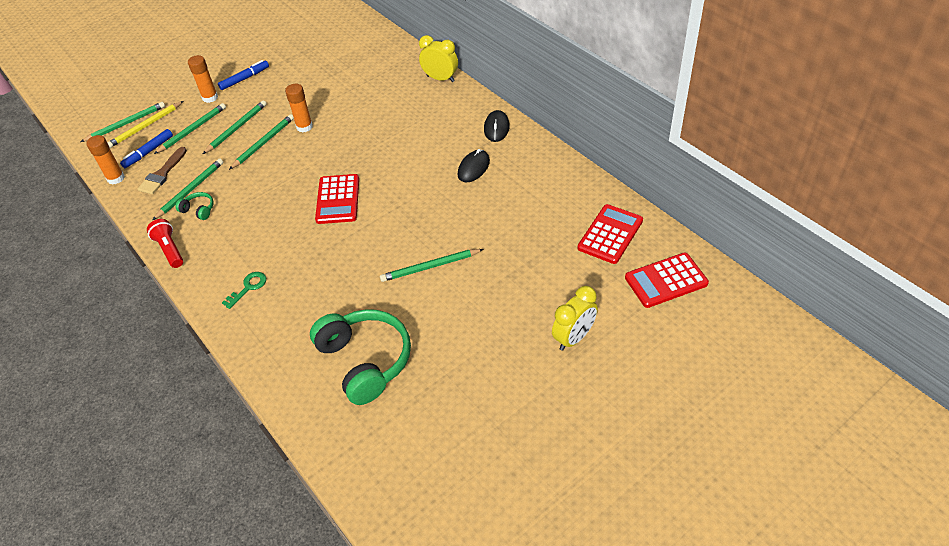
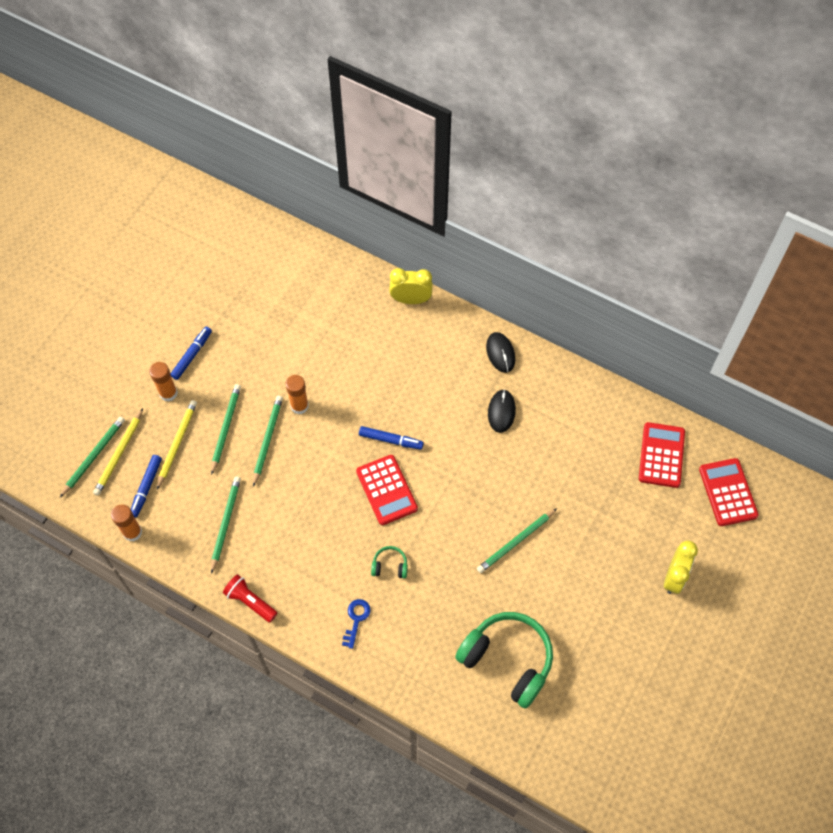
camera: 25 degrees left, 15 degrees up
brown brush [138,147,187,194] -> none
green pencil [154,103,226,154] -> yellow pencil [157,400,197,489]
green headphones [175,192,214,220] -> green headphones moved to [371,546,408,579]
green key [222,272,266,309] -> blue key [342,599,371,649]
red calculator [625,253,709,308] -> red calculator turned 120 degrees clockwise [699,458,759,526]
none -> blue marker [359,426,424,450]

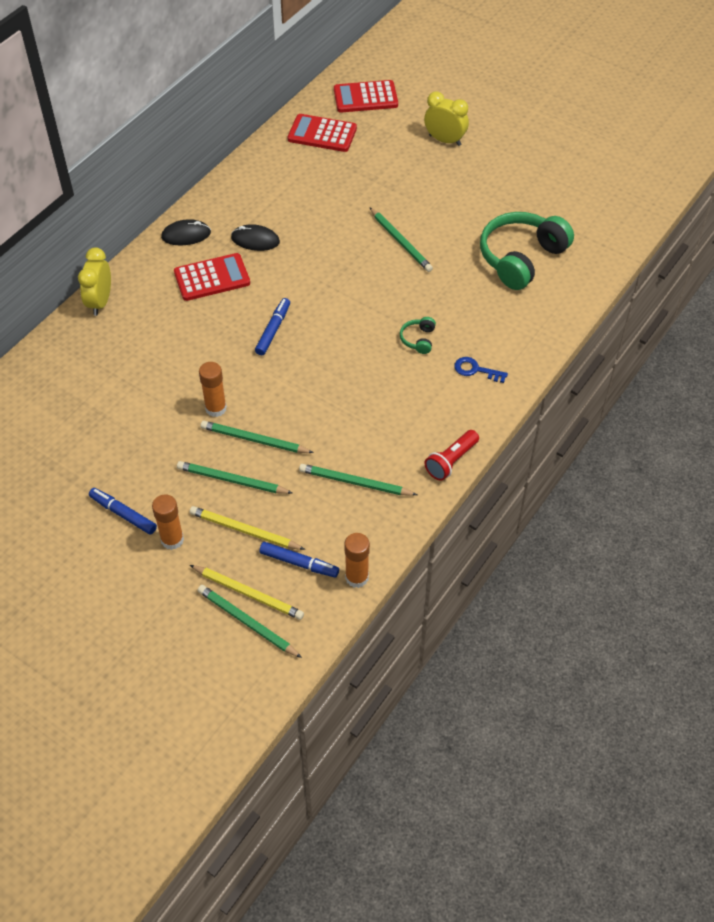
camera: 85 degrees left, 10 degrees down
red calculator [356,455,418,525] -> red calculator moved to [174,253,250,301]

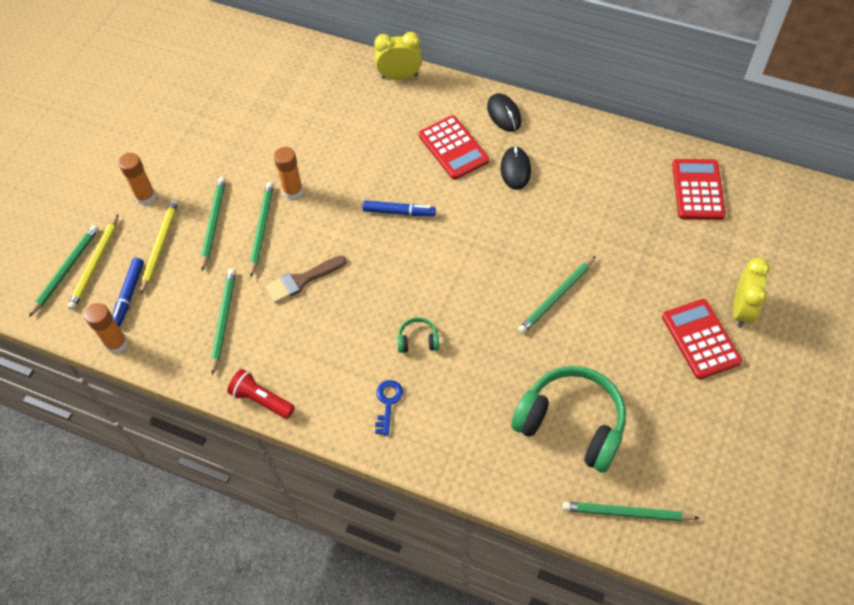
camera: 80 degrees right, 5 degrees up
blue marker [89,488,157,534] -> none
red calculator [334,80,398,113] -> red calculator moved to [662,299,742,379]
none -> brown brush [265,255,347,303]
none -> green pencil [562,502,699,521]

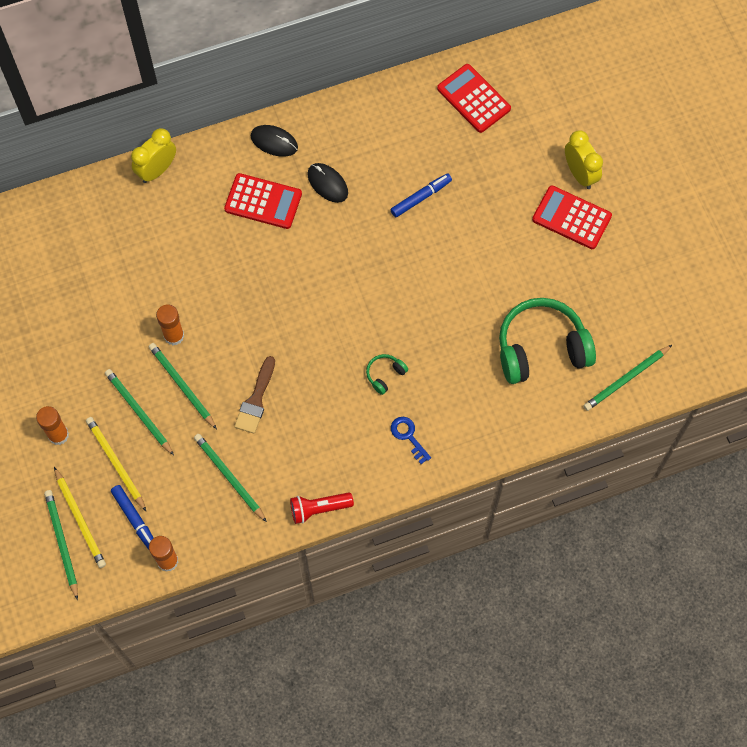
camera: 45 degrees left, 10 degrees up
blue marker [362,200,436,216] -> blue marker moved to [390,173,452,217]
green pencil [518,256,596,334] -> none

